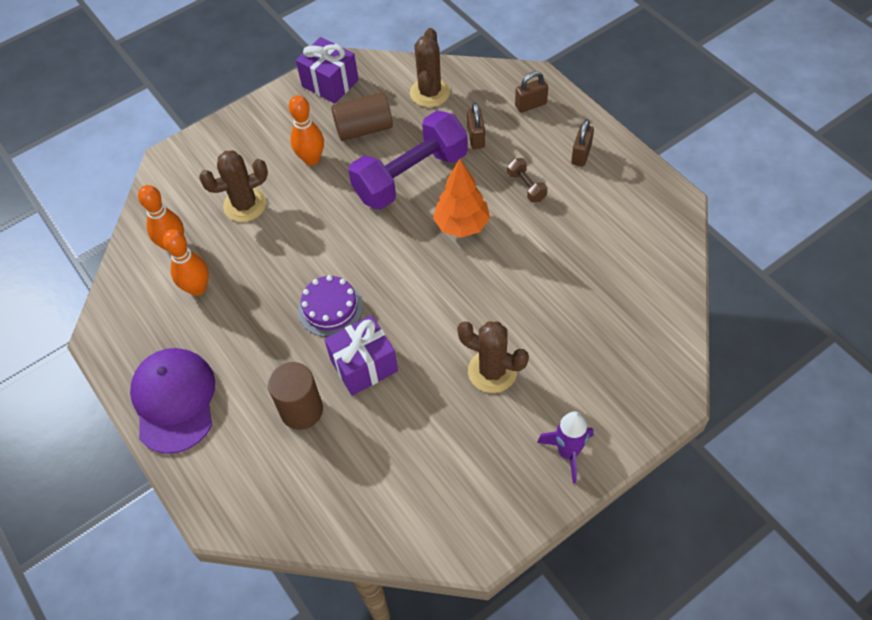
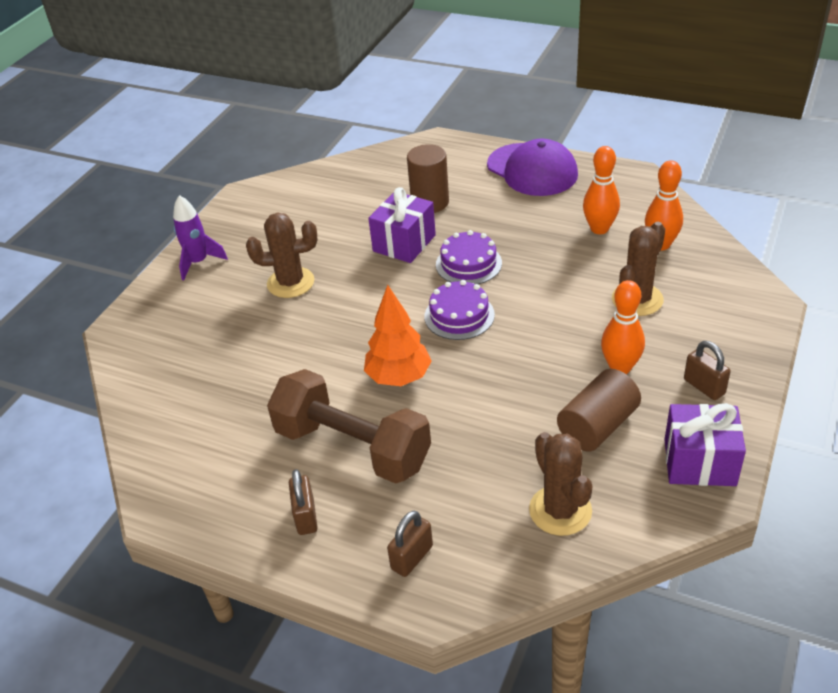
camera: 150 degrees right, 15 degrees down
purple dumbbell [348,111,468,210] -> none
brown padlock [467,102,485,149] -> brown padlock moved to [684,341,731,400]
brown dumbbell [507,158,547,202] -> brown dumbbell [267,369,431,484], size x2.47
none -> purple cake [425,280,495,340]

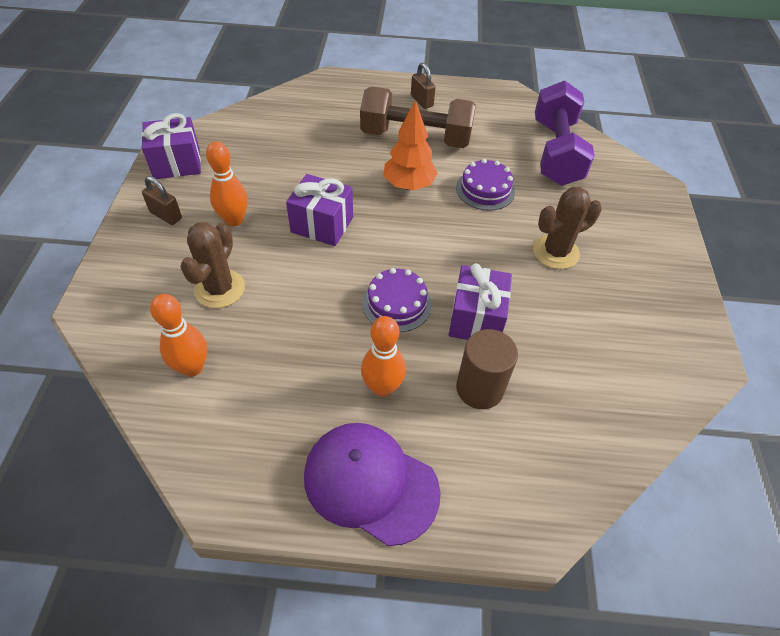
camera: 155 degrees right, 10 degrees up
purple rocket [173,195,228,280] -> none
brown padlock [387,511,433,577] -> none
purple cake [425,280,495,340] -> purple cake moved to [456,159,515,211]
brown cactus [529,432,592,536] -> none
brown cylinder [557,369,641,452] -> none
orange bowling pin [583,146,620,234] -> orange bowling pin moved to [361,316,406,397]
none -> purple gift [286,174,353,246]
none -> purple dumbbell [535,81,595,186]

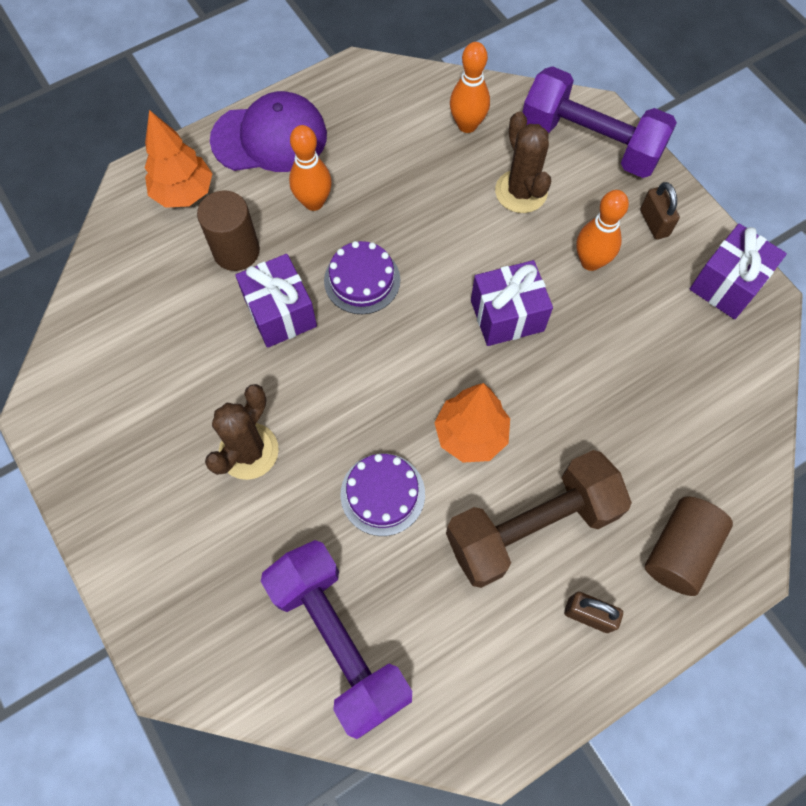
camera: 145 degrees right, 15 degrees up
brown padlock [142,176,182,225] -> brown padlock turned 75 degrees clockwise [640,182,680,240]
none -> orange tree [145,110,213,208]
none -> purple dumbbell [522,66,677,178]
none -> brown cylinder [645,497,733,596]

